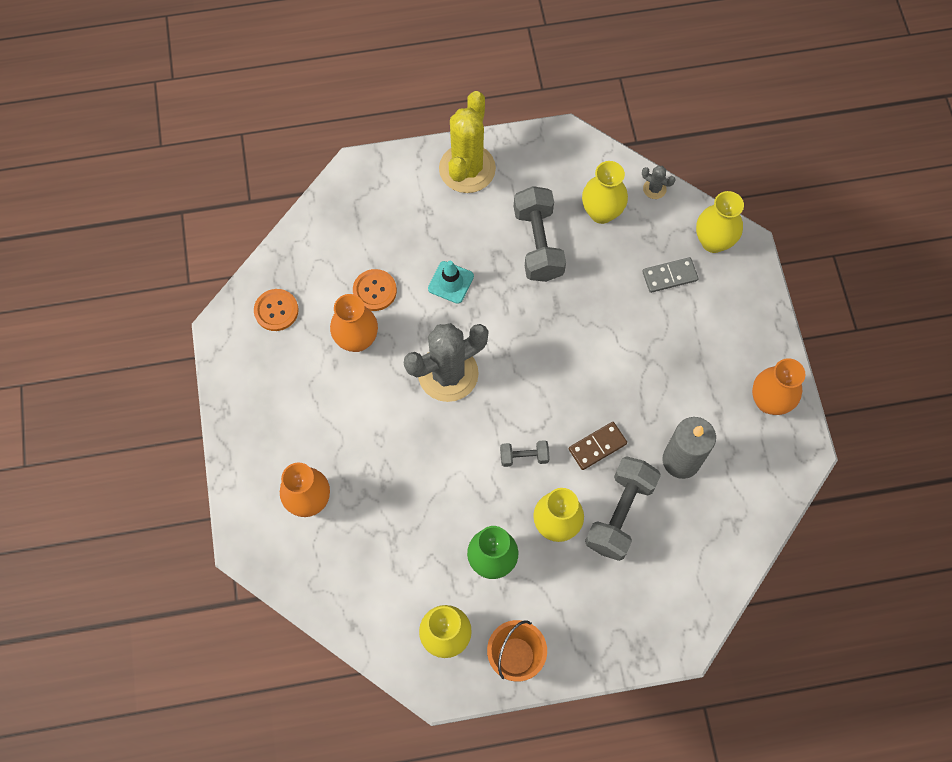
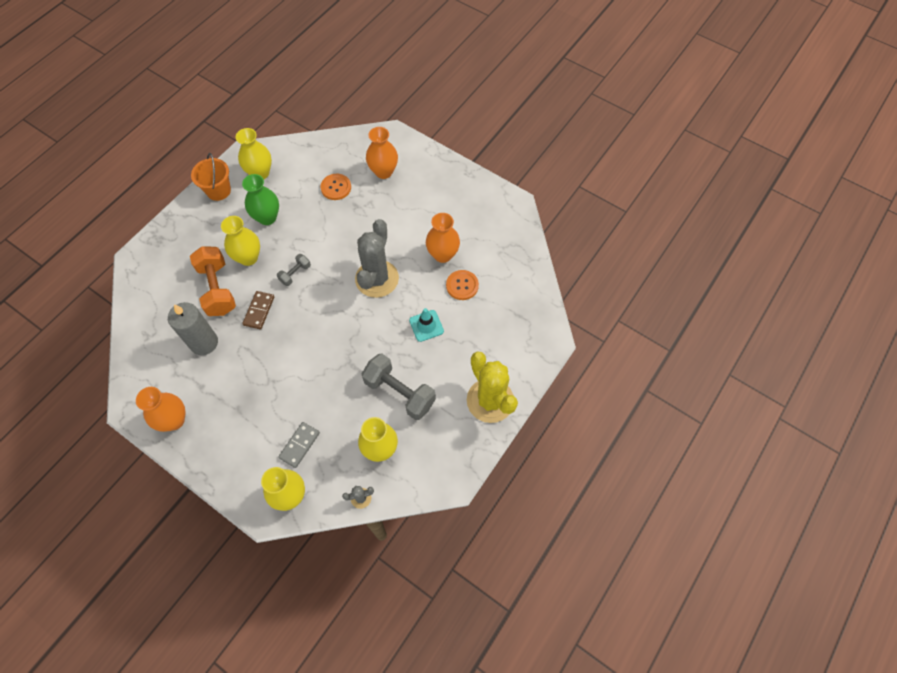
camera: 135 degrees right, 5 degrees down
orange button [254,289,299,331] -> orange button moved to [321,174,351,200]
grey dumbbell [585,456,661,561] -> orange dumbbell [190,246,236,316]

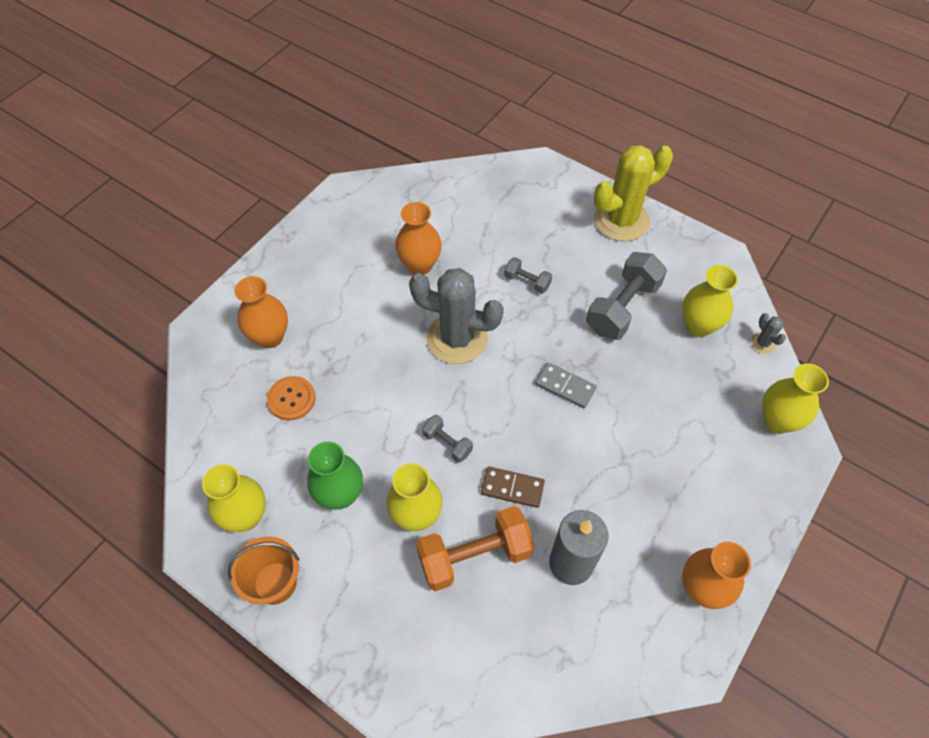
camera: 90 degrees left, 5 degrees down
grey domino [278,422,320,468] -> grey domino moved to [536,363,596,408]
turquoise traffic cone [409,308,444,342] -> grey dumbbell [504,257,552,294]
orange button [446,270,479,300] -> none

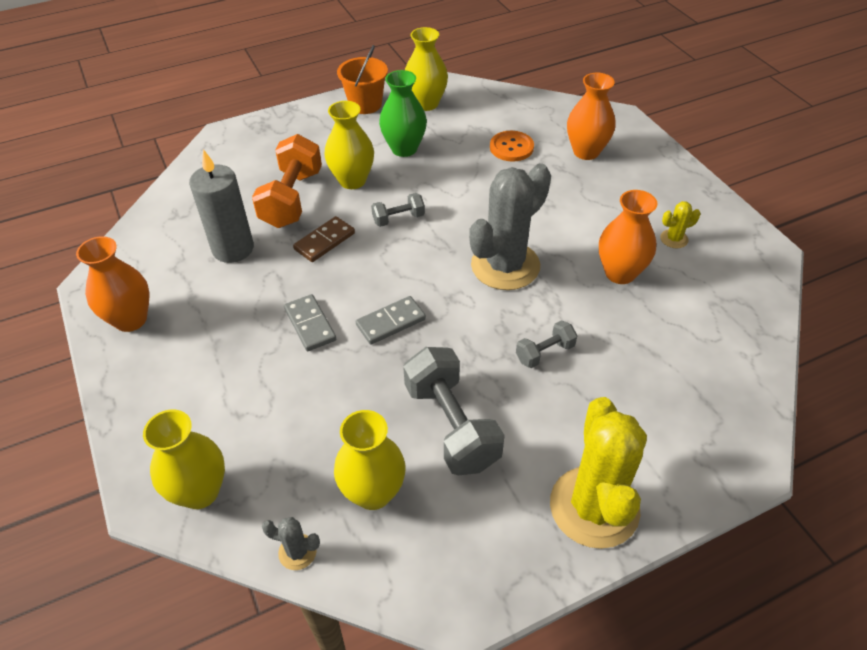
camera: 120 degrees right, 10 degrees down
none -> grey domino [284,294,336,351]
none -> yellow cactus [660,201,701,248]

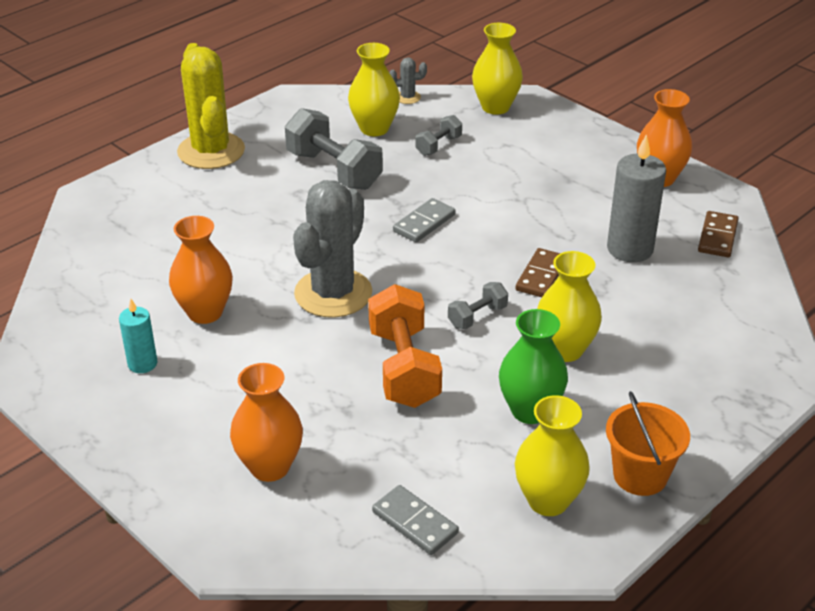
camera: 160 degrees right, 10 degrees down
orange dumbbell [252,134,322,228] -> orange dumbbell moved to [368,284,442,408]
grey domino [284,294,336,351] -> grey domino moved to [372,485,459,555]
orange button [490,131,534,161] -> none
grey dumbbell [516,320,578,368] -> grey dumbbell moved to [415,115,462,156]
yellow cactus [660,201,701,248] -> turquoise candle [119,299,157,373]
none -> brown domino [698,211,739,257]

